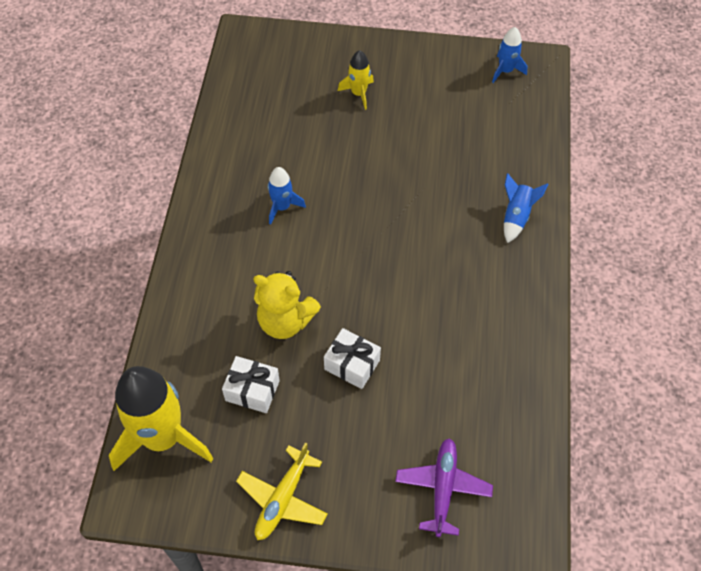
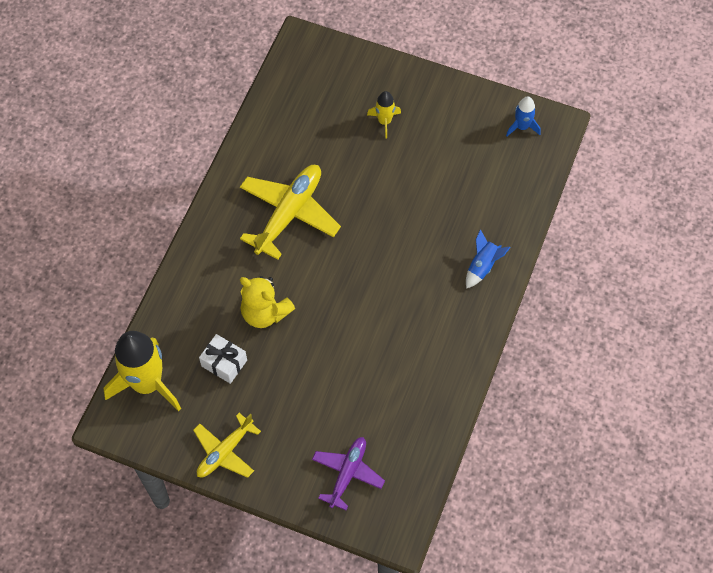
camera: 15 degrees right, 5 degrees up
blue rocket [268,167,306,225] -> yellow plane [240,165,341,260]
white gift [324,328,381,389] -> none

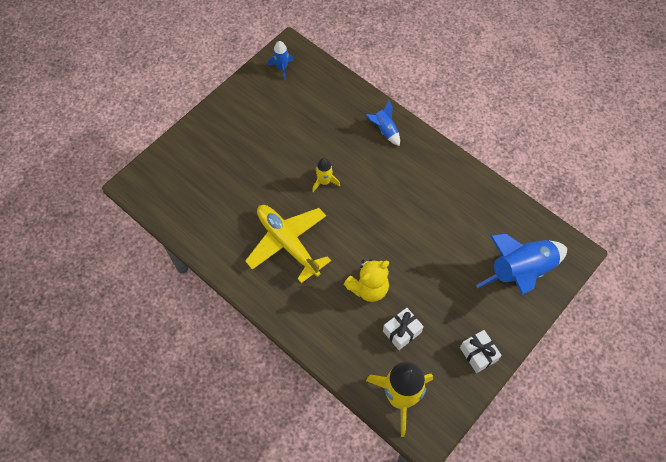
camera: 70 degrees left, 0 degrees up
yellow plane [193,413,261,478] -> white gift [460,330,502,373]
purple plane [312,437,385,510] -> blue rocket [476,234,567,295]
yellow rocket [367,91,401,138] -> yellow rocket moved to [312,158,340,192]

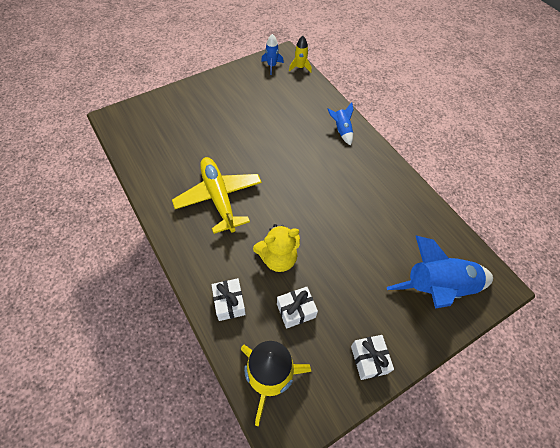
camera: 15 degrees right, 5 degrees down
yellow rocket [312,158,340,192] -> yellow rocket moved to [289,36,312,73]
none -> white gift [211,278,246,321]

